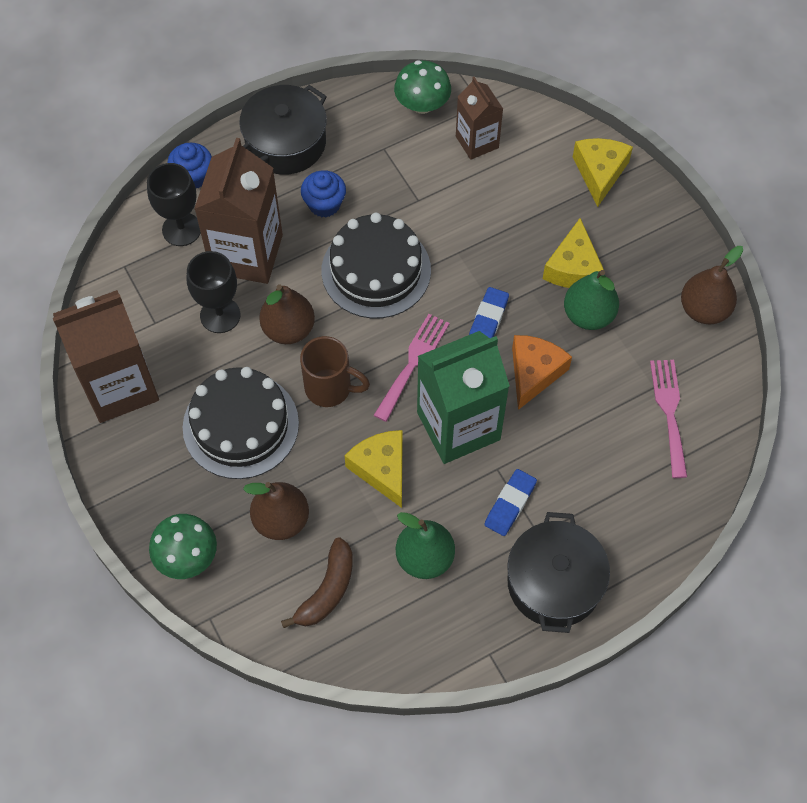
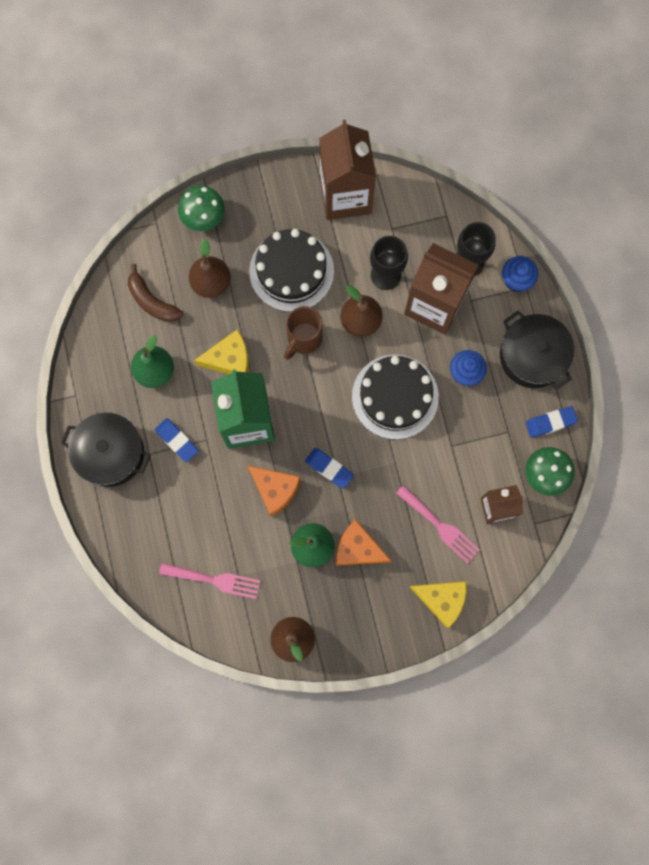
camera: 105 degrees right, 15 degrees up
pink fork [374,314,450,422] -> pink fork moved to [396,485,480,563]
yellow cheese [543,218,604,288] -> orange cheese [336,519,391,565]
none -> blue eraser [525,406,578,438]

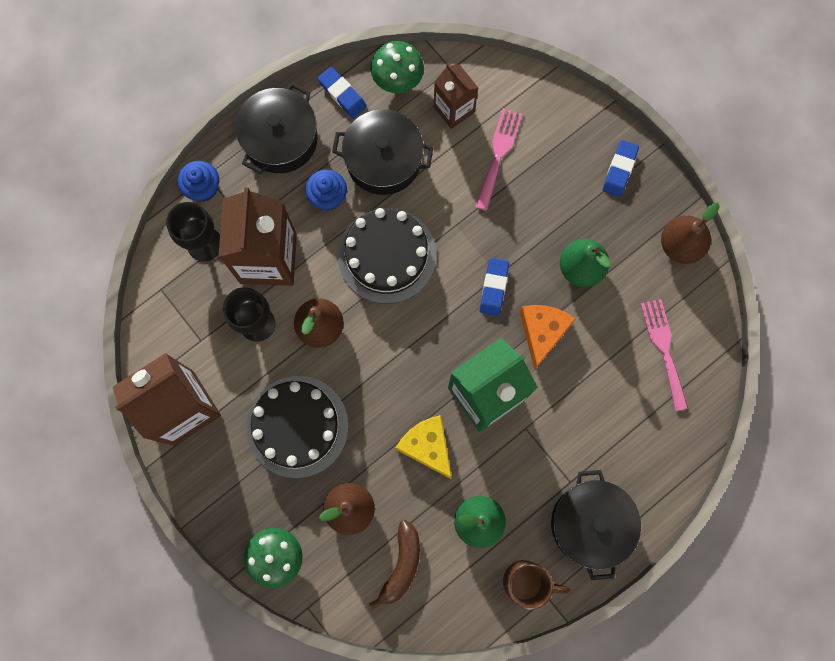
camera: 115 degrees left, 0 degrees up
blue eraser [155,418,199,462] -> blue eraser moved to [603,140,639,197]
brown mug [284,306,322,360] -> brown mug moved to [503,560,570,610]
orange cheese [336,519,391,565] -> none
yellow cheese [410,581,467,628] -> none
none -> black pot [332,109,433,195]

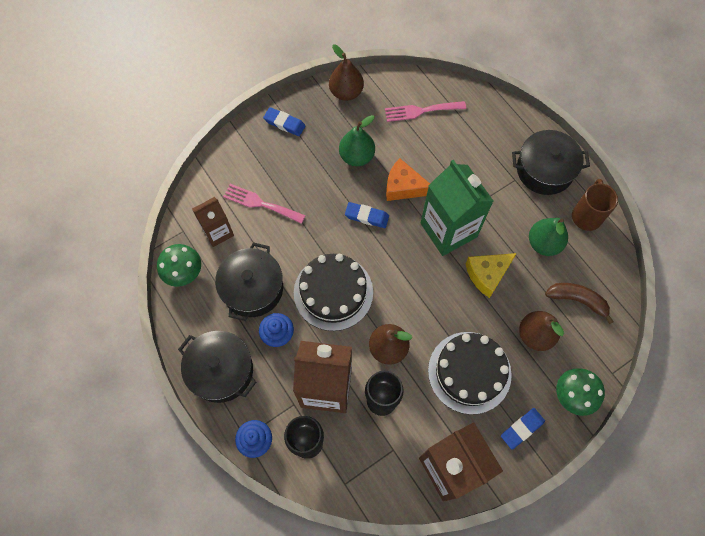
camera: 85 degrees left, 10 degrees down
blue eraser [318,67,367,118] -> blue eraser moved to [501,408,545,449]

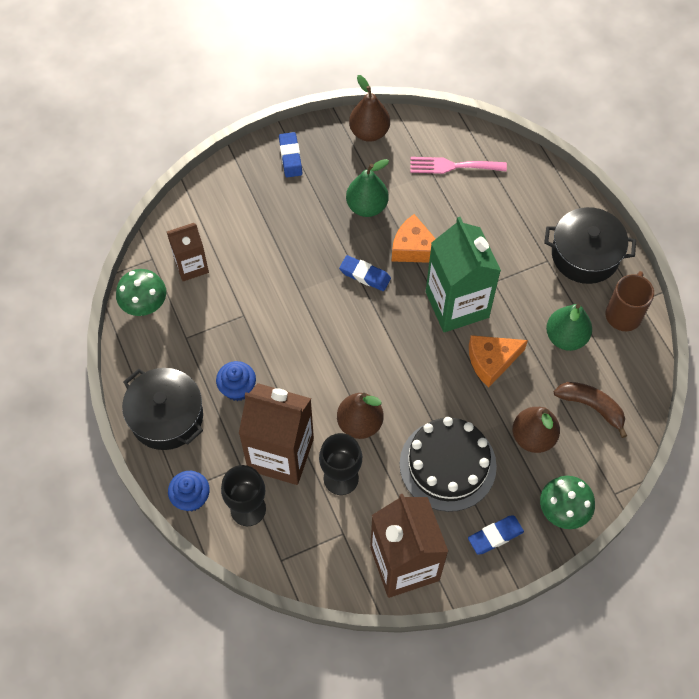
camera: 10 degrees right, 5 degrees down
black pot [215,242,283,321] -> none
pink fork [223,184,306,224] -> none
blue eraser [263,107,306,136] -> blue eraser turned 45 degrees clockwise [279,132,303,177]
black cake [294,254,373,331] -> none
yellow cheese [466,253,517,298] -> orange cheese [469,335,528,388]

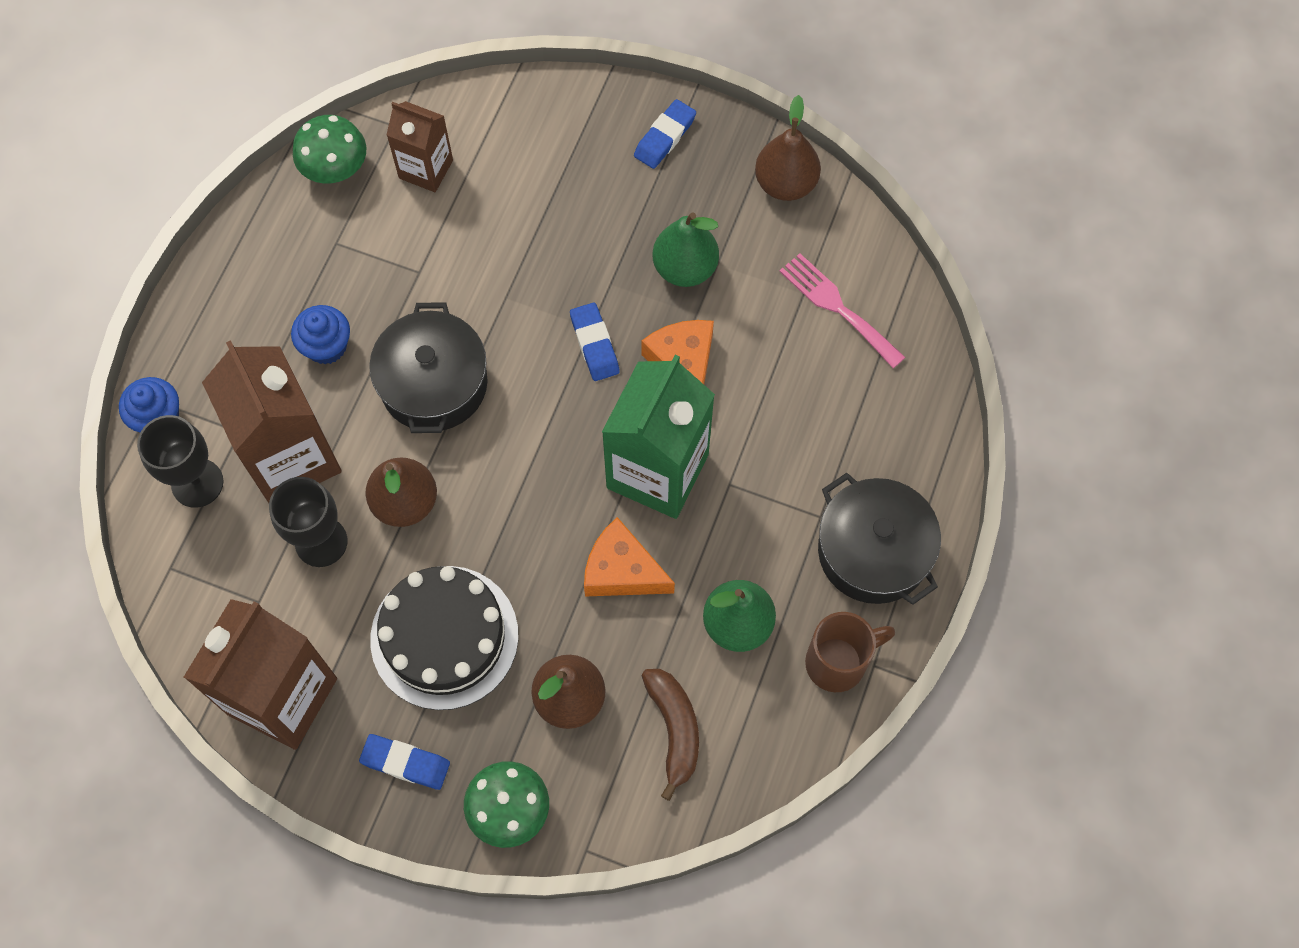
camera: 45 degrees right, 5 degrees up
black pot [122,368,203,450] -> black pot moved to [369,302,488,433]

